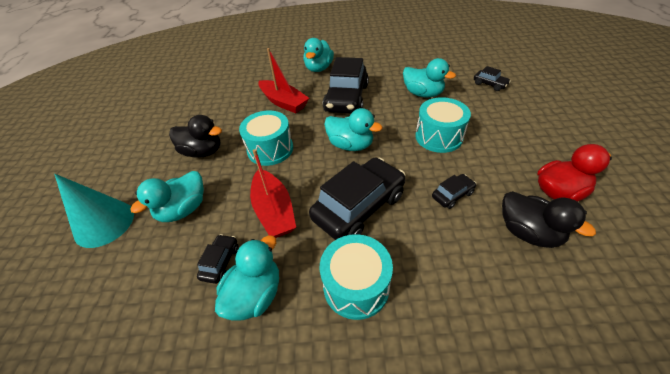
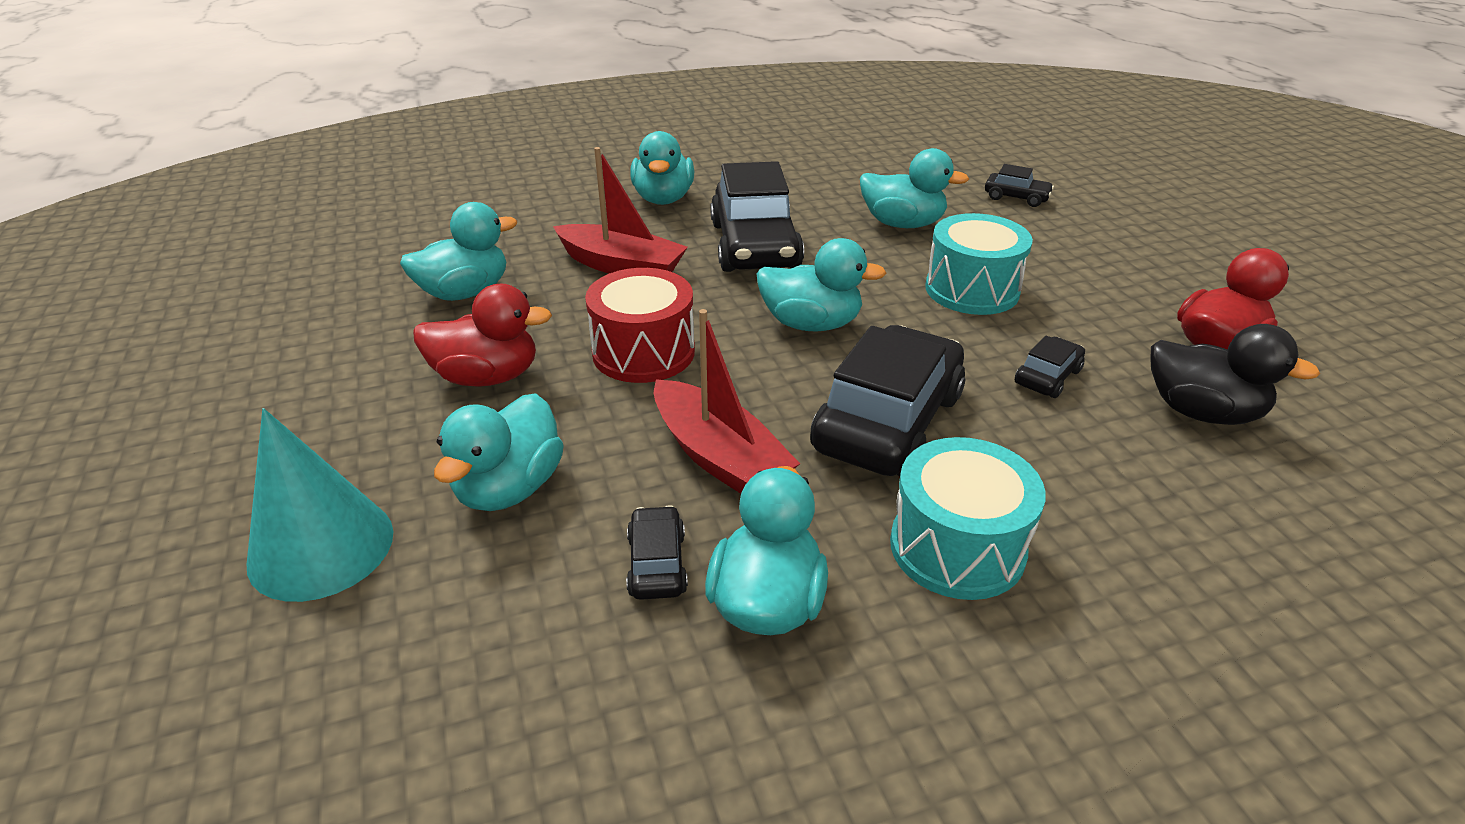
camera: 20 degrees left, 10 degrees down
black duck [169,115,222,158] -> red duck [413,284,552,387]
turquoise drum [239,111,293,166] -> red drum [585,268,695,383]
none -> turquoise duck [400,202,517,301]

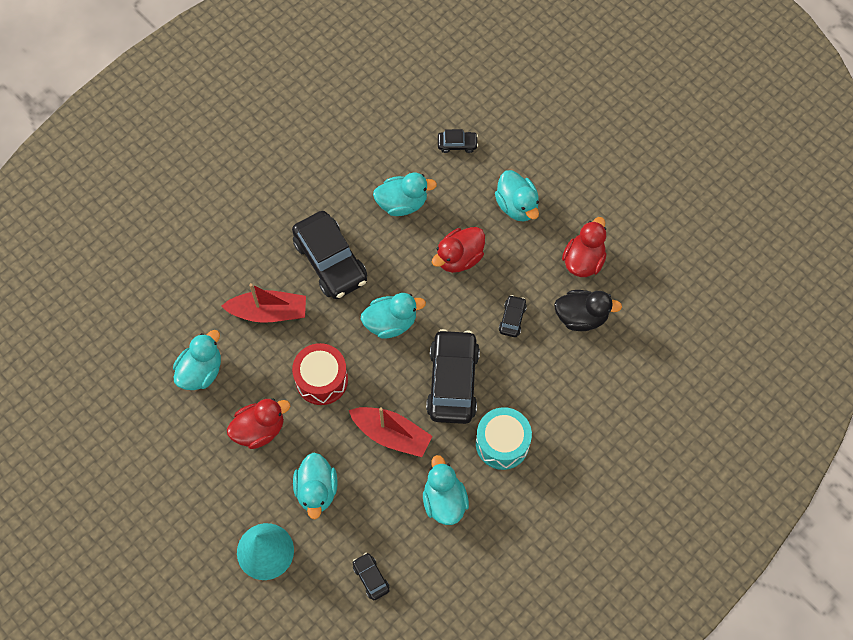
camera: 25 degrees left, 30 degrees up
black car [626,505,688,600] -> black car moved to [353,552,390,600]
turquoise duck [630,131,694,205] -> turquoise duck moved to [495,170,539,222]
turquoise drum [925,213,1033,315] -> red duck [432,227,485,273]

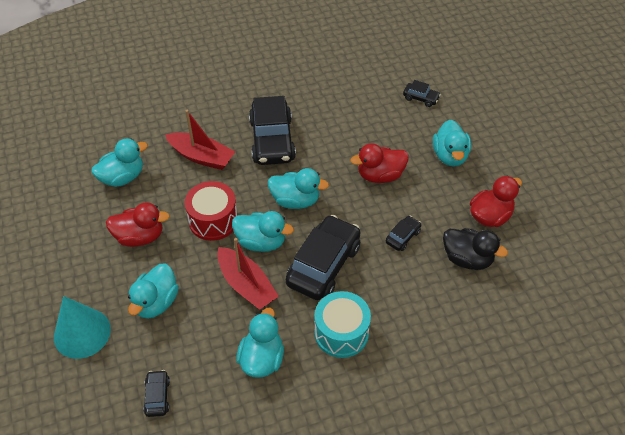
camera: 25 degrees right, 15 degrees down
turquoise duck [373,173,437,216] -> turquoise duck moved to [232,211,294,252]

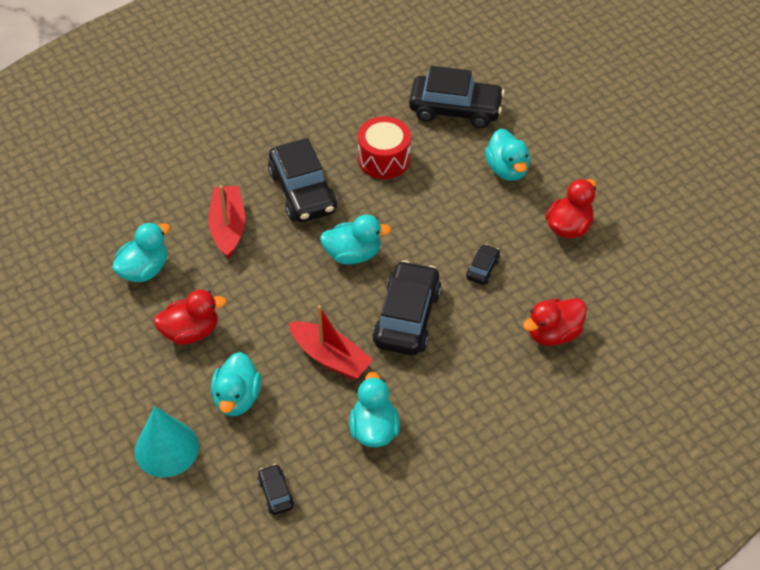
camera: 15 degrees left, 0 degrees up
red boat [165,110,235,170] -> red boat turned 105 degrees counterclockwise [208,185,245,259]
red drum [185,181,237,241] -> red drum moved to [358,116,411,179]
turquoise duck [232,211,294,252] -> none
turquoise drum [314,291,371,358] -> none
red duck [350,143,409,183] -> red duck moved to [523,298,587,346]
black car [403,80,441,107] -> black car [409,66,505,128], size x2.20
black duck [443,228,508,270] -> none

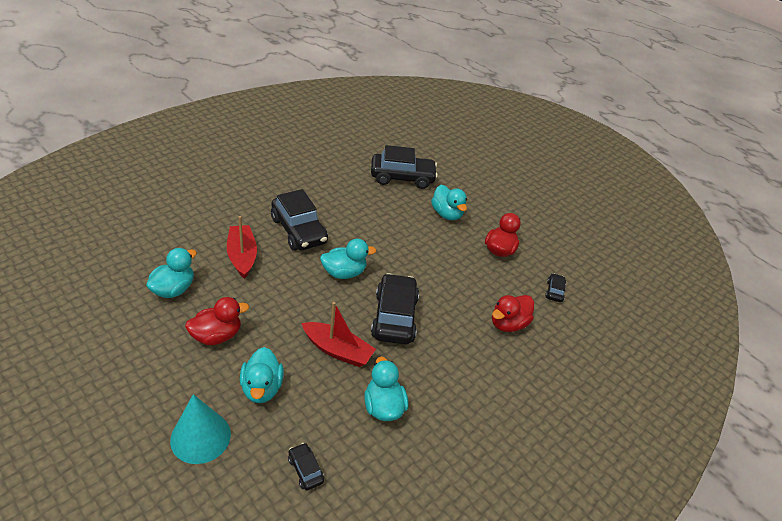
camera: 15 degrees left, 10 degrees down
red drum [358,116,411,179] -> none
black car [466,244,500,285] -> black car moved to [545,273,566,302]

